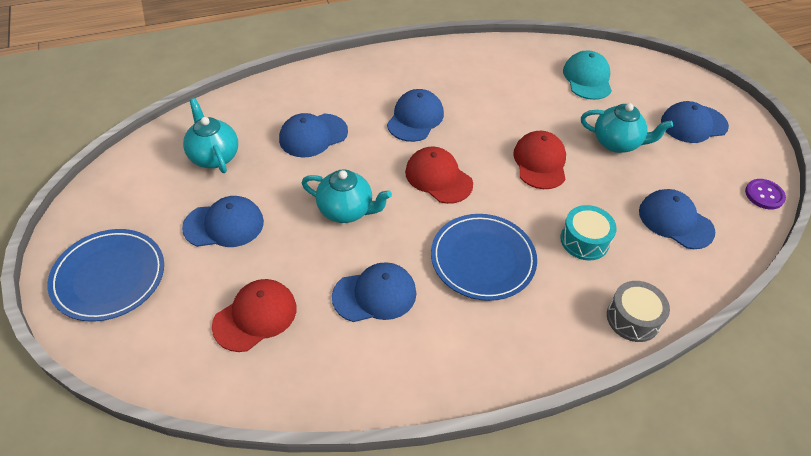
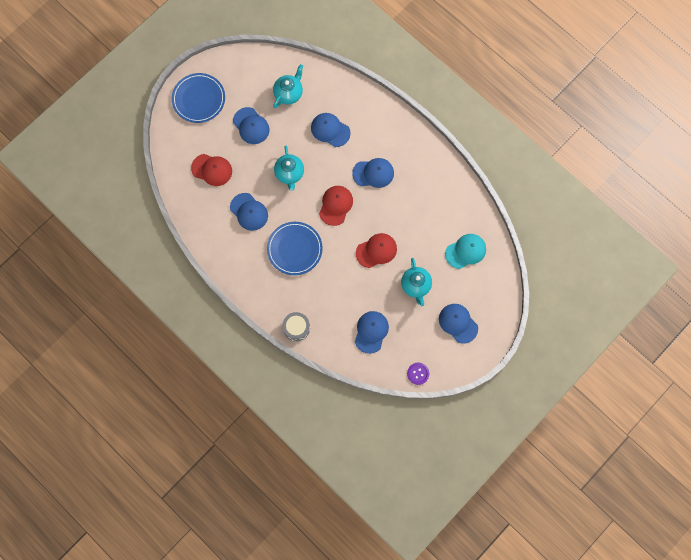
camera: 65 degrees right, 25 degrees up
turquoise drum [560,205,617,260] -> none

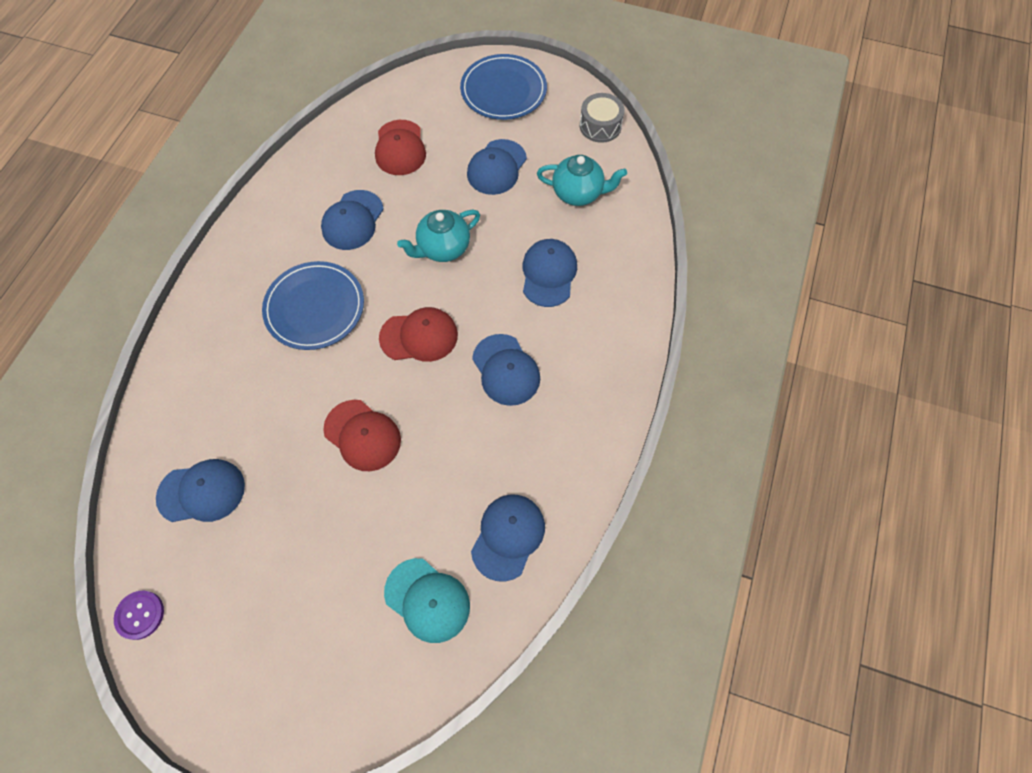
camera: 65 degrees right, 10 degrees down
grey drum [282,312,310,341] -> grey drum moved to [580,93,625,143]
turquoise teapot [401,258,432,306] -> none
blue cap [439,304,478,344] -> blue cap moved to [471,494,545,582]

